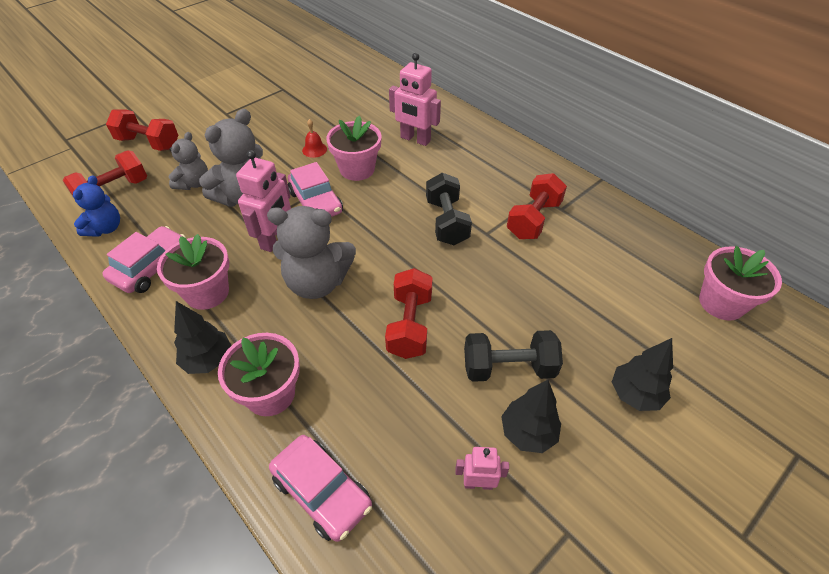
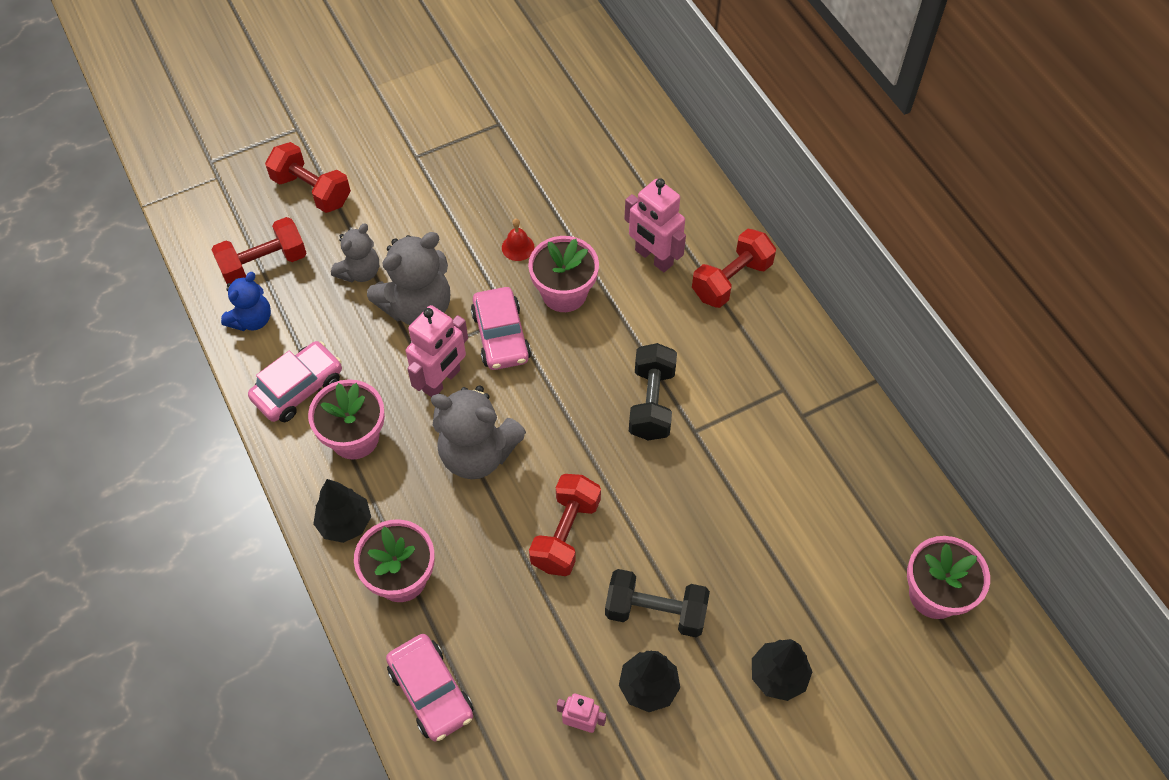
camera: 15 degrees right, 10 degrees up
red dumbbell [507,173,567,239] -> red dumbbell moved to [692,229,776,308]

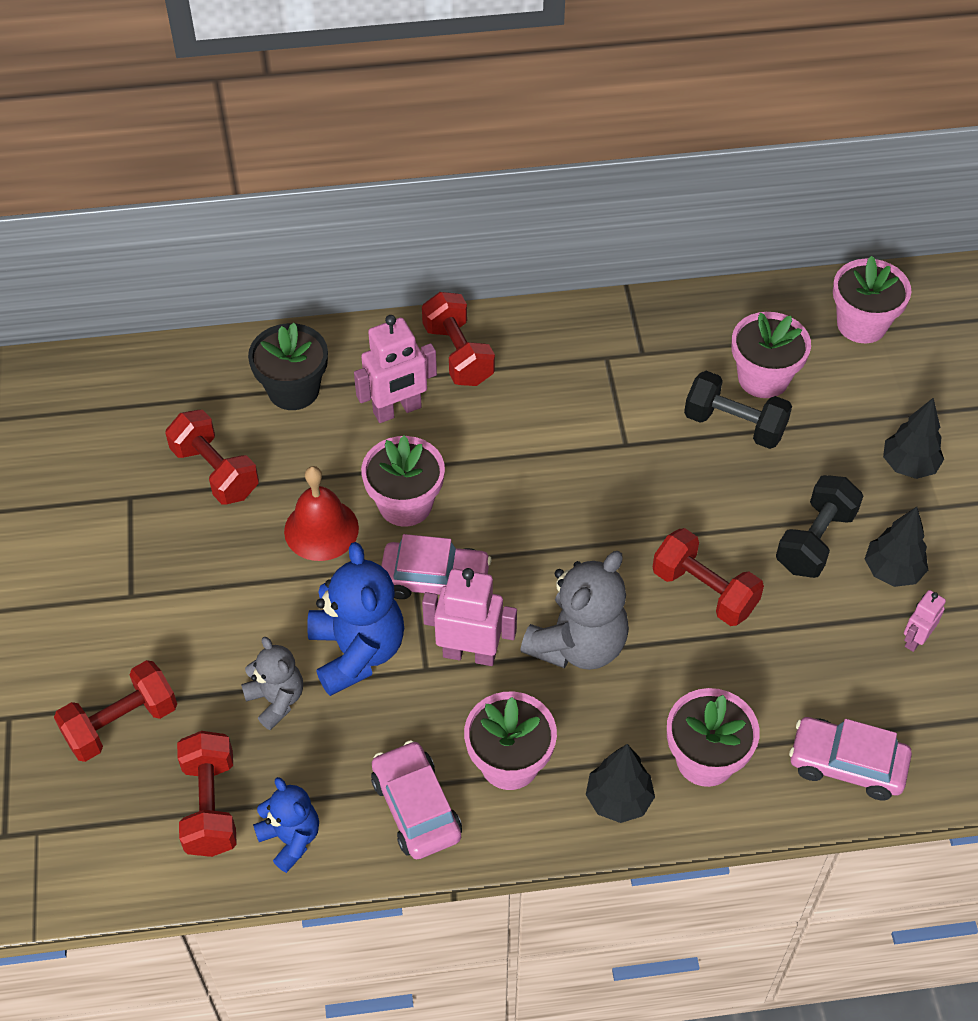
camera: 70 degrees left, 5 degrees down
grey teddy bear [367,232,450,325] -> blue teddy bear [307,542,404,696]
pink car [386,634,473,741] -> pink car turned 150 degrees counterclockwise [789,717,912,800]
pink robot [406,305,468,397] -> pink robot turned 45 degrees counterclockwise [422,568,517,666]
red bell [502,219,535,261] -> red bell [284,466,359,561], size x1.84
black dumbbell [629,343,677,441] -> black dumbbell moved to [684,371,792,449]
none -> red dumbbell [165,410,259,504]
none -> black flower pot [248,323,328,410]
none -> pink flower pot [732,312,811,398]

